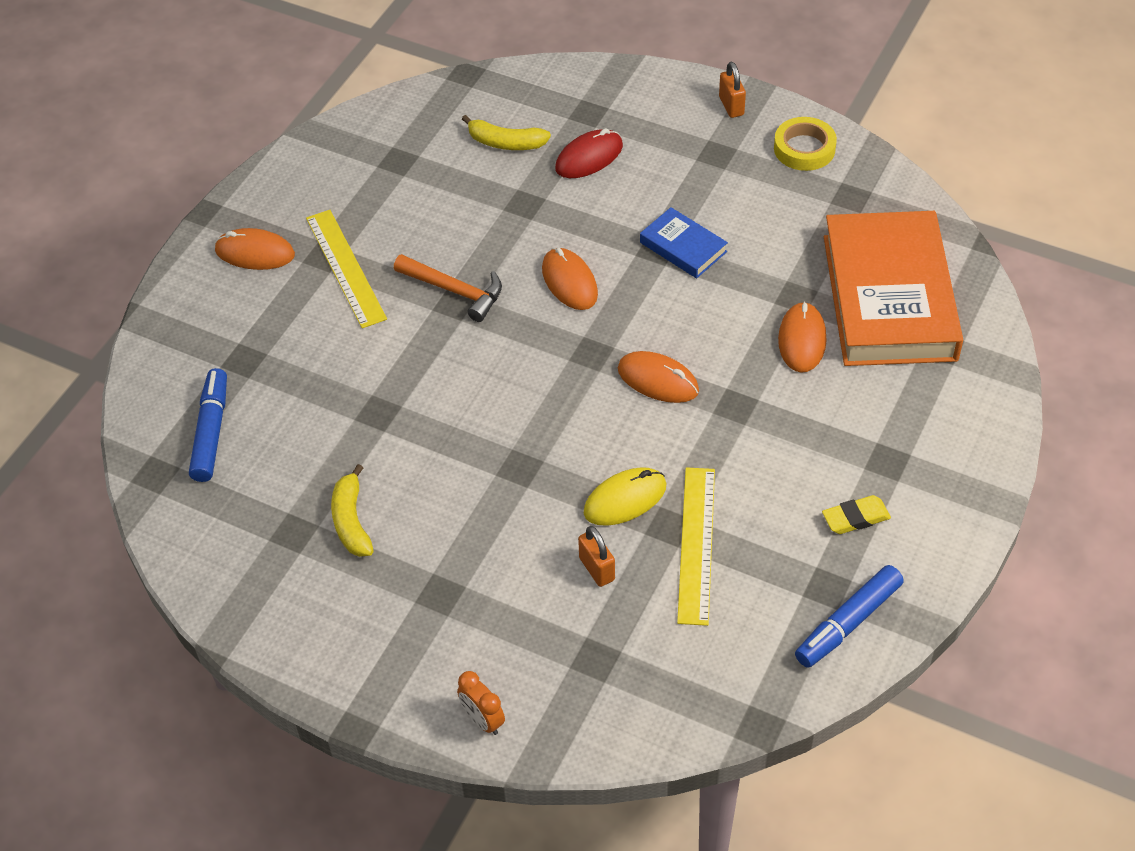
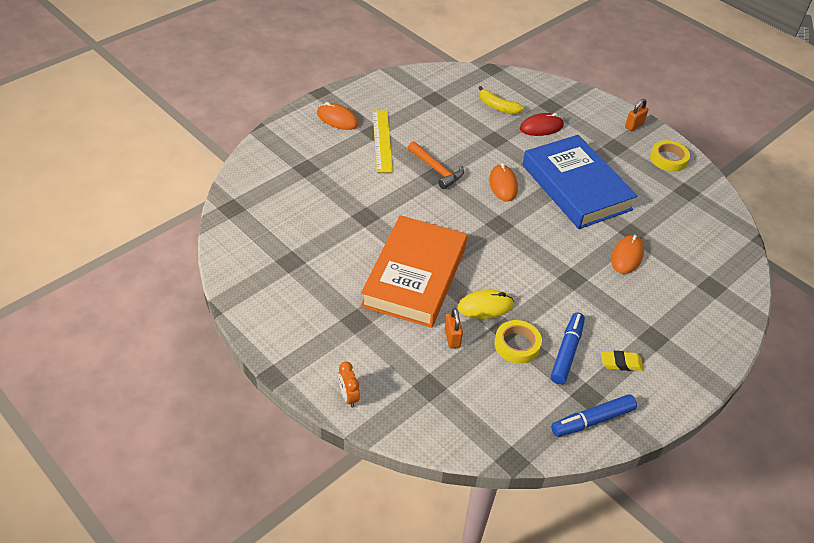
camera: 15 degrees right, 5 degrees down
blue marker [189,368,227,482] -> blue marker moved to [551,312,585,384]
yellow banana [331,464,374,557] -> none
orange mouse [618,351,699,403] -> none
blue book [640,207,728,278] -> blue book [522,135,638,229], size x2.26
yellow ruler [677,467,715,626] -> yellow tape [494,320,542,364]
orange padlock [719,62,746,118] -> orange padlock turned 45 degrees clockwise [625,99,649,131]
orange book [824,211,963,366] -> orange book moved to [361,215,467,328]

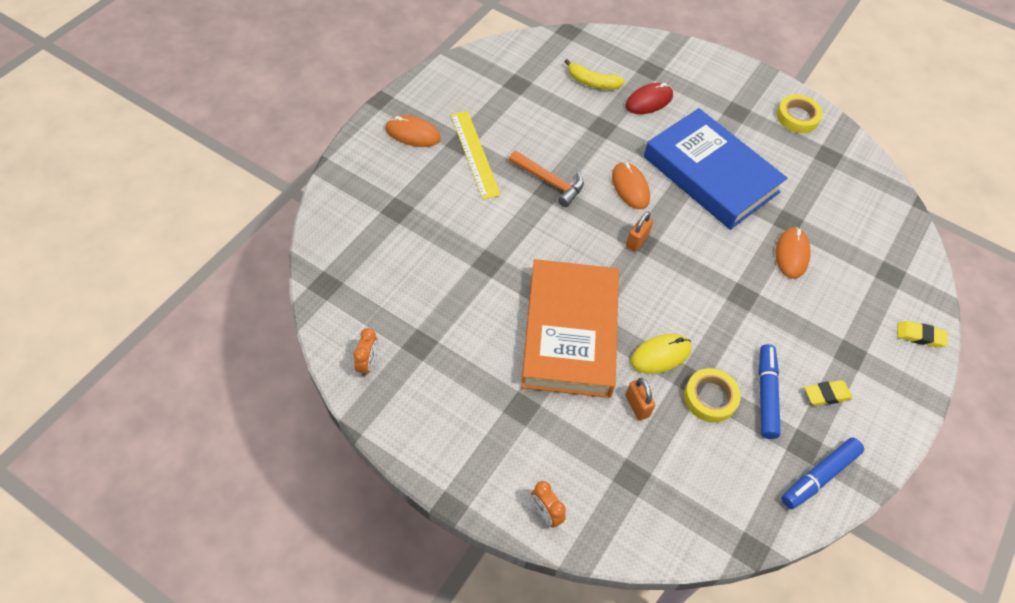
camera: 15 degrees left, 10 degrees up
orange padlock [625,99,649,131] -> orange padlock moved to [626,212,653,252]
none -> orange clock [354,328,378,377]
none -> yellow eraser [897,321,948,347]

